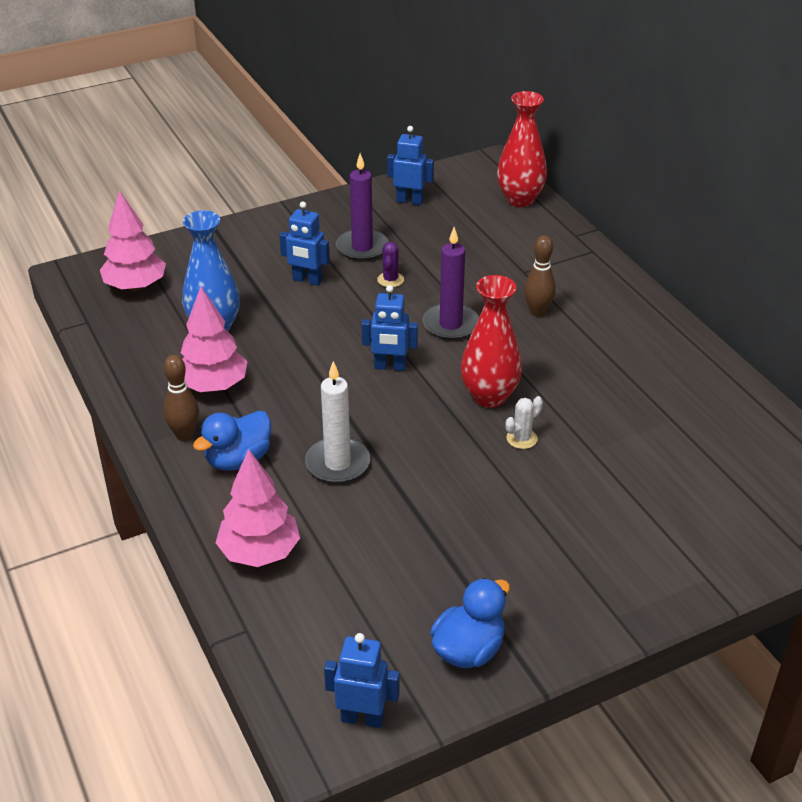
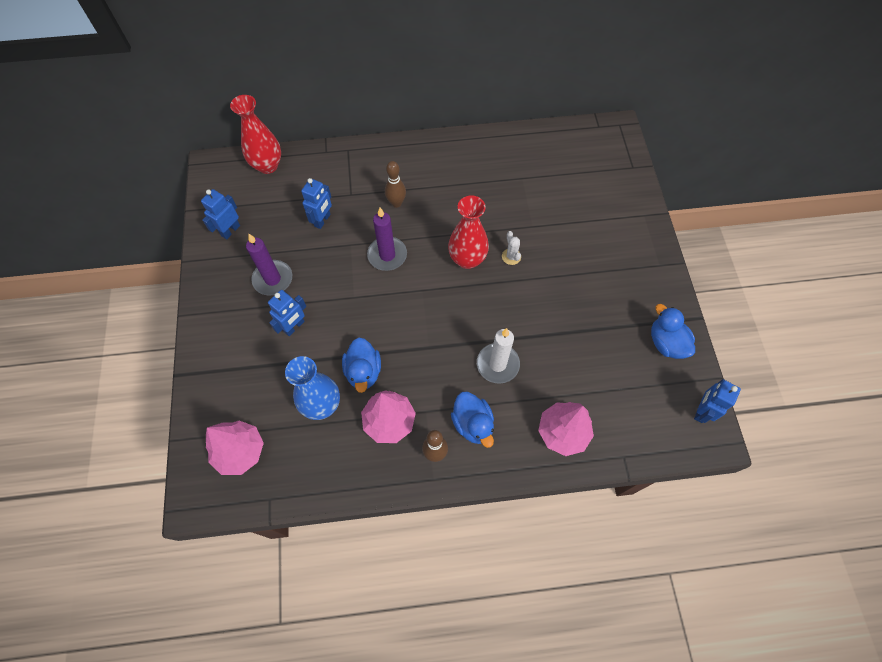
camera: 70 degrees left, 25 degrees up
blue robot [361,285,418,371] -> blue robot moved to [301,178,332,229]
purple cactus [377,242,404,287] -> none
none -> blue duck [342,337,381,393]

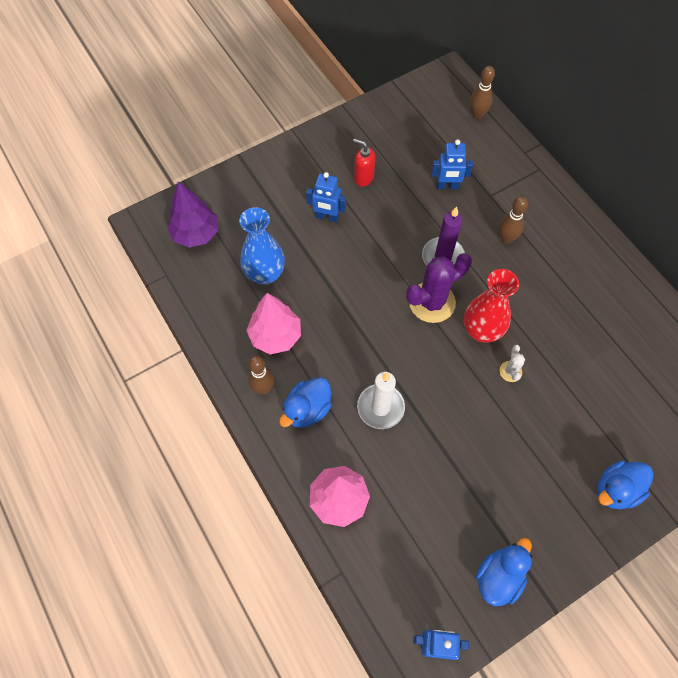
camera: 65 degrees right, 0 degrees up
blue robot [201,189,240,239] -> none
pink tree [206,421,264,475] -> purple tree [167,181,218,248]
red vase [230,95,281,174] -> brown bowling pin [470,66,495,119]
purple candle [246,234,292,296] -> red soap dispenser [353,139,375,186]
blue duck [342,337,381,393] -> blue duck moved to [597,460,654,509]
white cactus [502,231,521,265] -> white cactus turned 45 degrees counterclockwise [500,345,525,382]
none -> purple cactus [406,253,472,323]

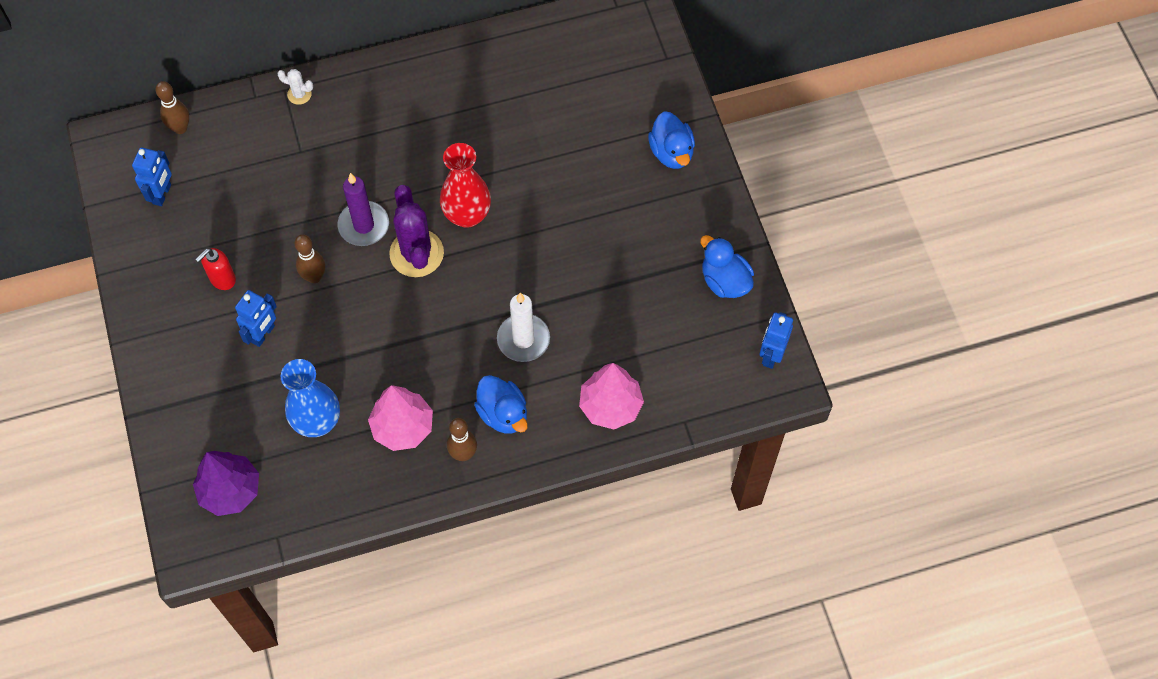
camera: 75 degrees left, 0 degrees up
blue robot [431,140,473,189] -> blue robot moved to [132,147,172,206]
brown bowling pin [499,196,528,244] -> brown bowling pin moved to [294,234,325,283]
white cactus [500,345,525,382] -> white cactus moved to [277,69,313,105]

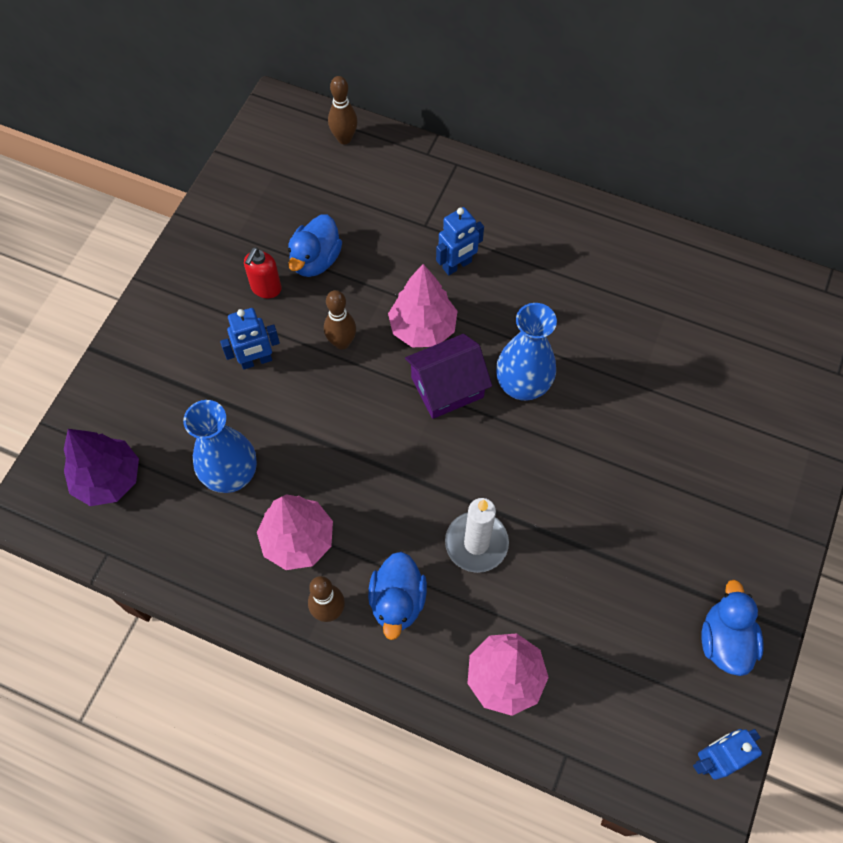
camera: 40 degrees right, 0 degrees up
blue robot [132,147,172,206] -> blue robot moved to [436,207,484,275]
red soap dispenser [195,248,236,290] -> red soap dispenser turned 60 degrees counterclockwise [244,247,282,299]
white cactus [277,69,313,105] -> none
purple candle [338,173,389,246] -> pink tree [388,264,457,348]
purple cactus [389,185,444,277] -> purple house [405,334,492,419]
red vase [440,143,491,228] -> blue vase [496,303,557,401]
blue duck [648,111,695,169] -> blue duck moved to [288,214,342,277]

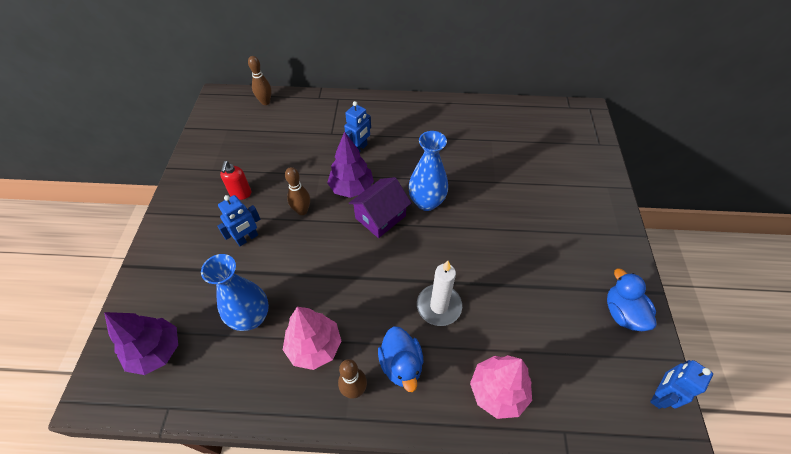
camera: 20 degrees left, 10 degrees down
blue duck [288,214,342,277] -> none
pink tree [388,264,457,348] -> purple tree [327,131,374,198]

